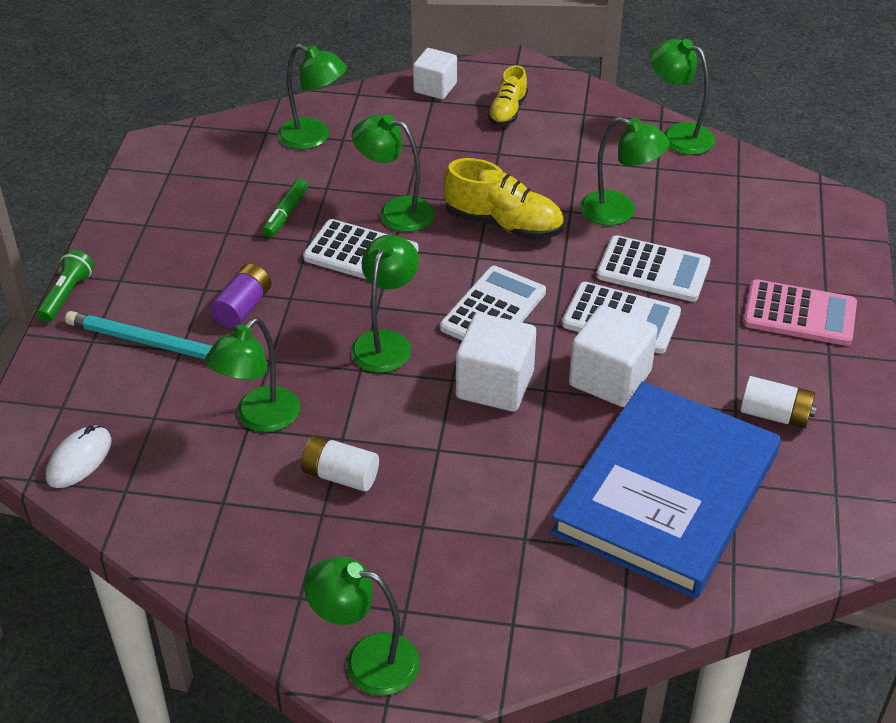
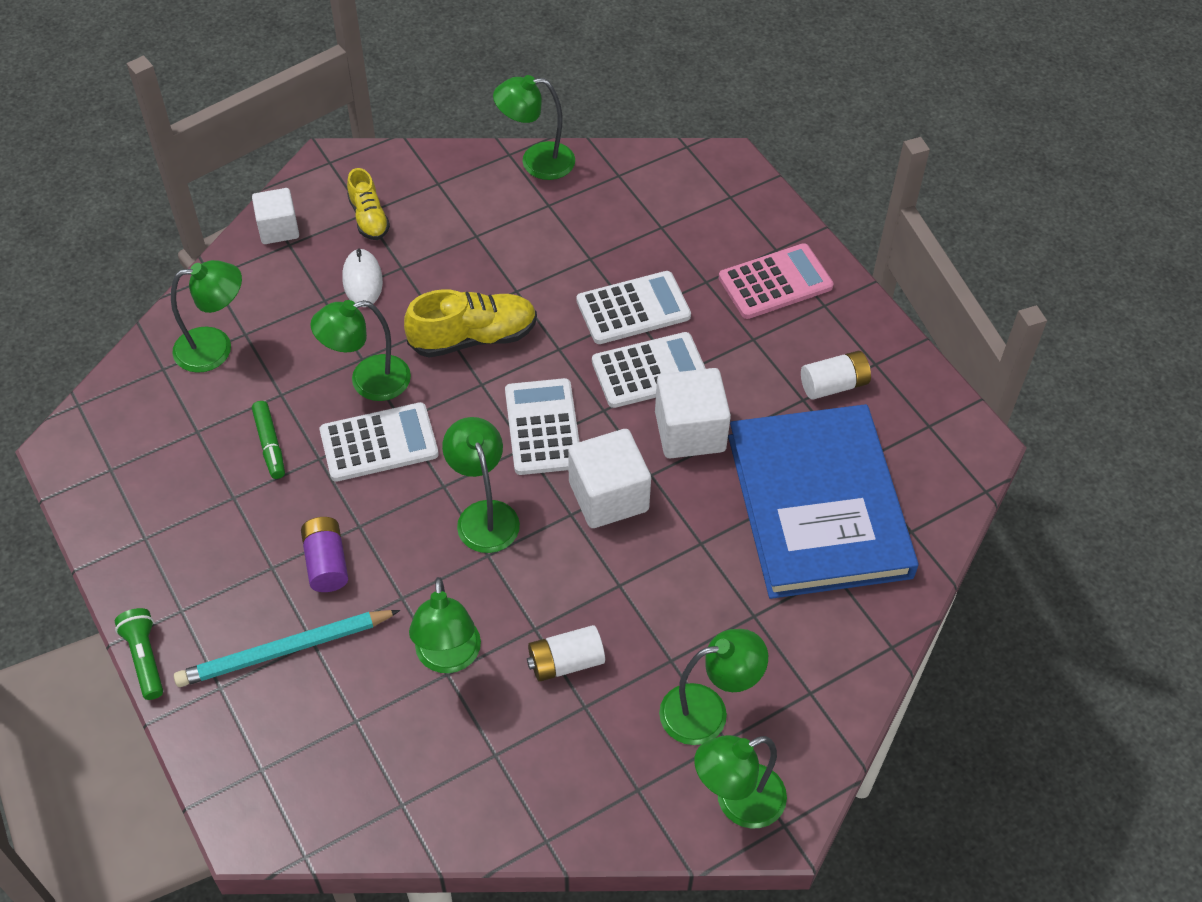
camera: 40 degrees left, 10 degrees up
white mouse [46,426,112,488] -> white mouse moved to [342,248,383,307]
green lamp [580,117,670,226] -> green lamp moved to [659,629,768,745]

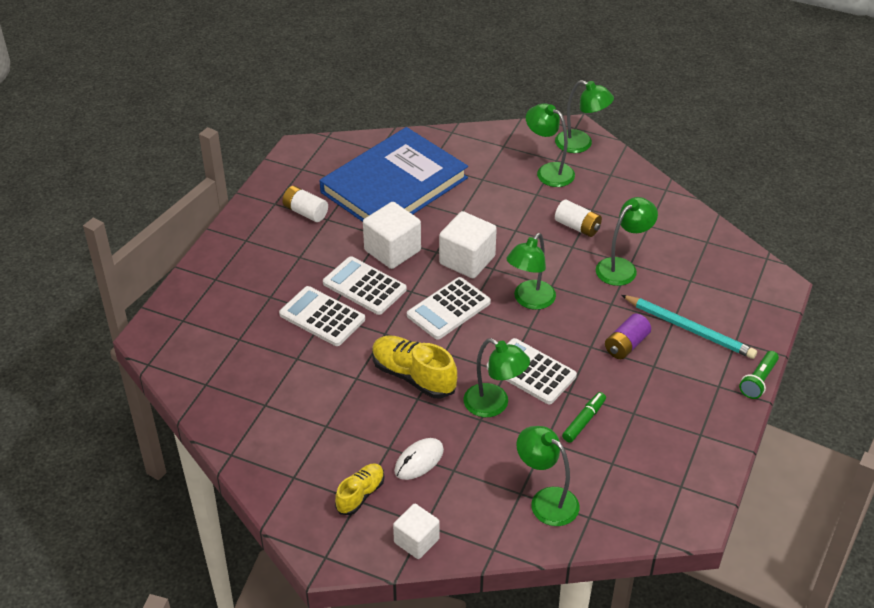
camera: 125 degrees left, 10 degrees down
green lamp [493,75,575,180] -> none
pink calculator [719,243,834,319] -> none

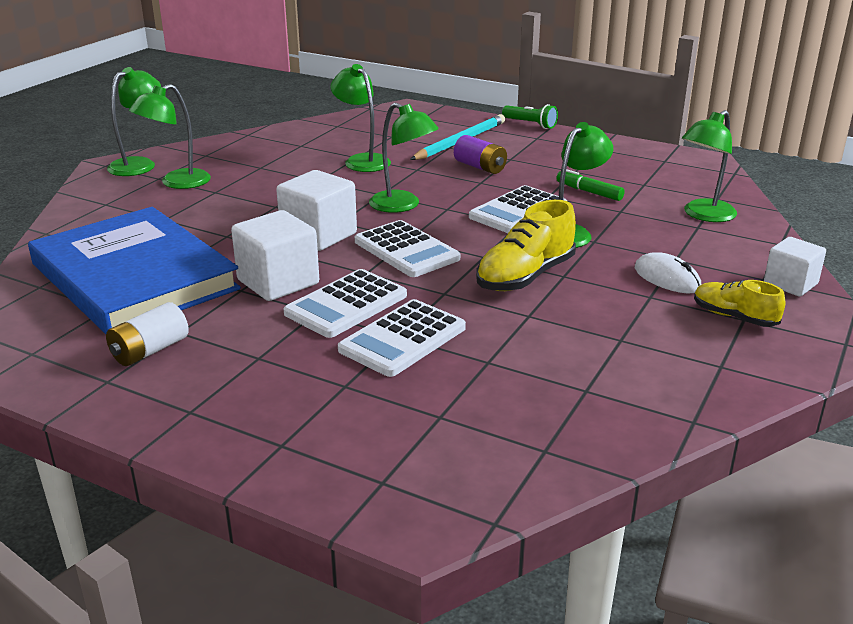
camera: 85 degrees left, 15 degrees down
white battery [555,200,602,237] -> none

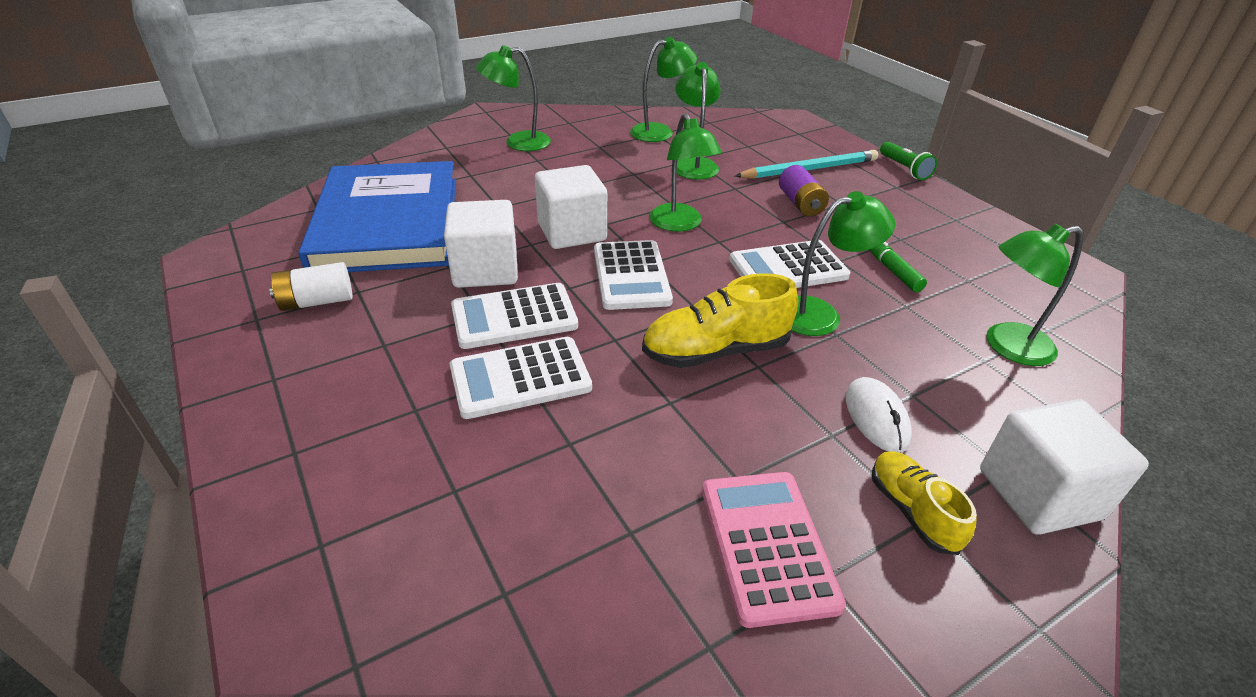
camera: 30 degrees right, 10 degrees up
green lamp [107,67,161,176] -> green lamp moved to [630,37,697,142]
white cube [764,237,826,296] -> white cube [980,399,1149,535], size x1.53
none -> pink calculator [702,472,846,628]

